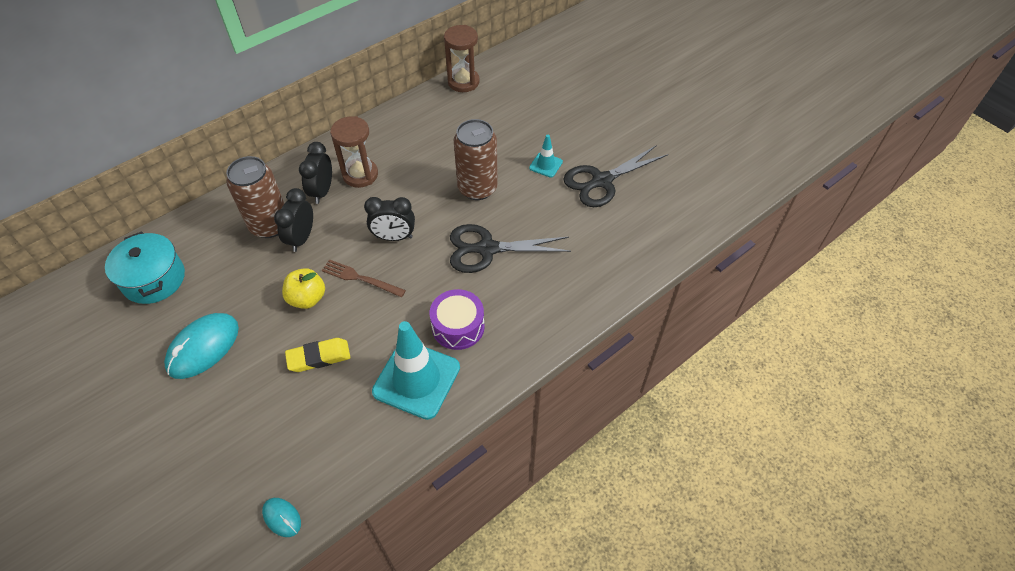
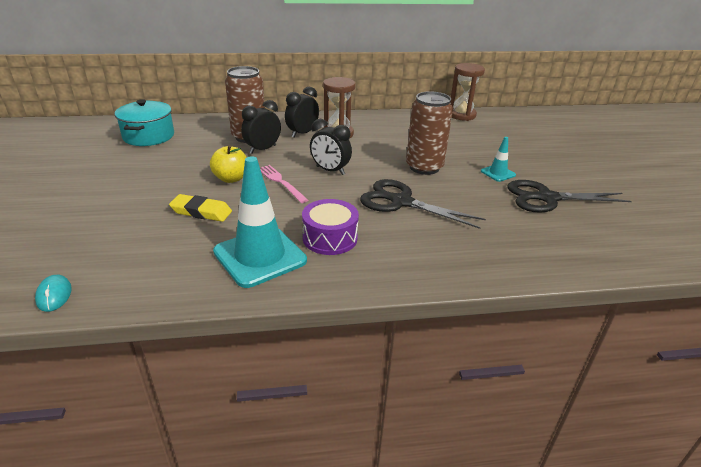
camera: 30 degrees right, 20 degrees down
turquoise mouse [164,313,239,379] -> none
brown fork [322,259,406,297] -> pink fork [260,165,308,203]

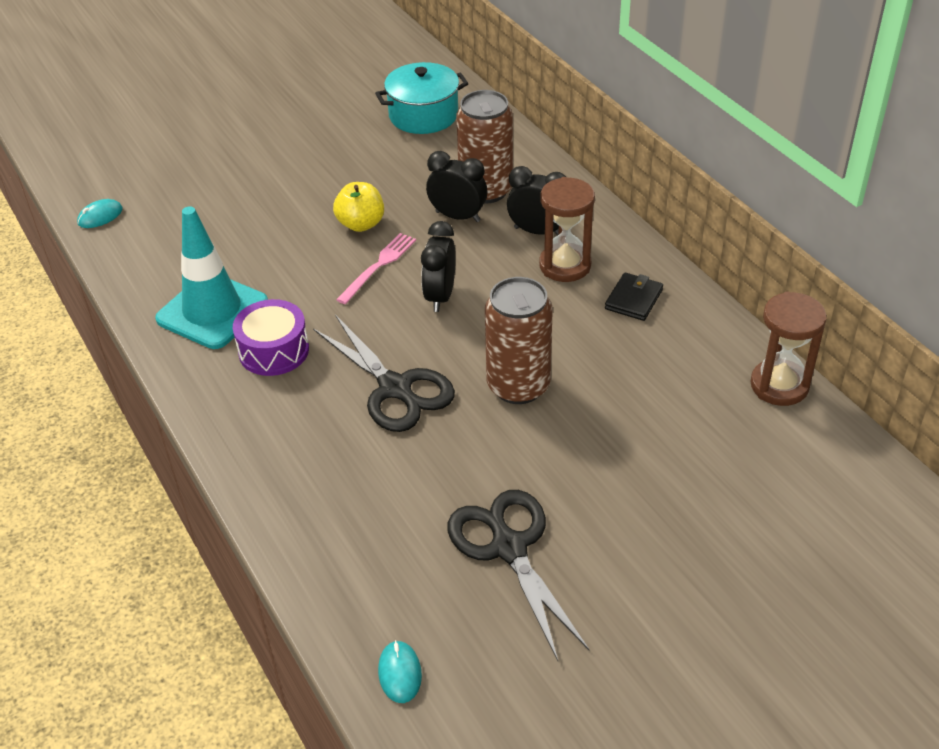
camera: 70 degrees right, 10 degrees up
yellow eraser [169,194,232,222] -> none
black scissors [360,179,486,229] -> black scissors turned 135 degrees clockwise [313,315,455,432]
turquoise traffic cone [481,137,516,182] -> none
none -> turquoise mouse [378,640,422,703]
none -> black wallet [605,273,663,321]

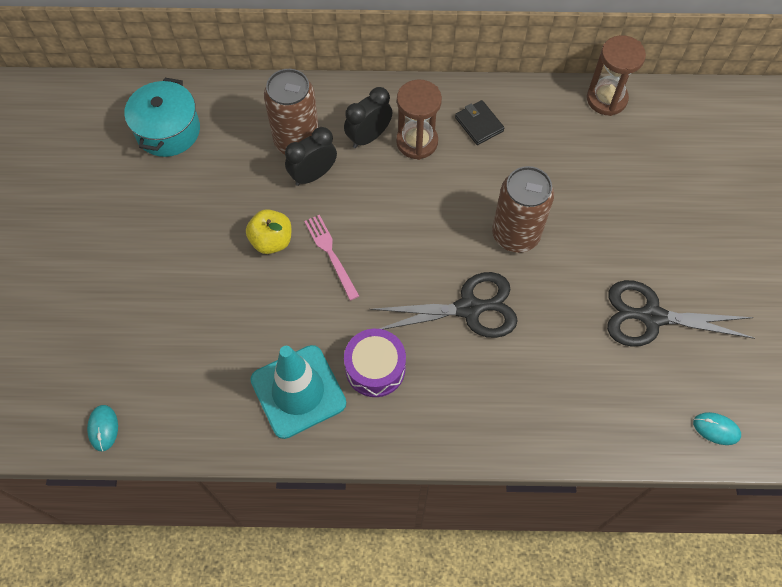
camera: 60 degrees left, 20 degrees up
black clock [421,221,456,312] -> none

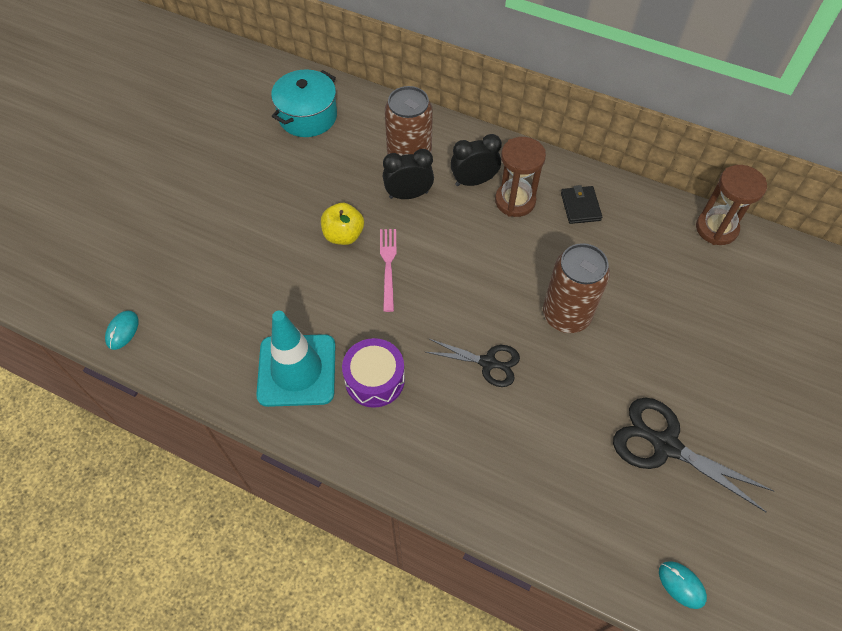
camera: 25 degrees right, 5 degrees down
black scissors [370,272,518,338] -> black scissors [426,339,520,387], size x0.64

